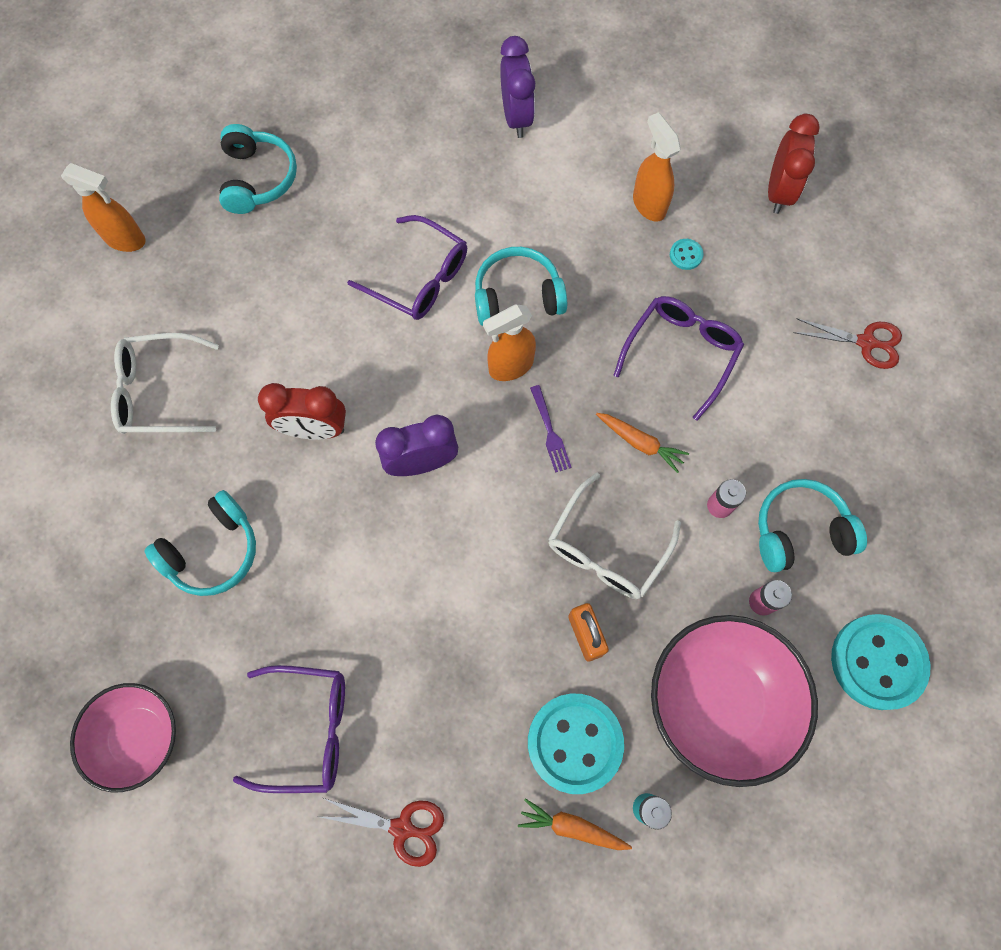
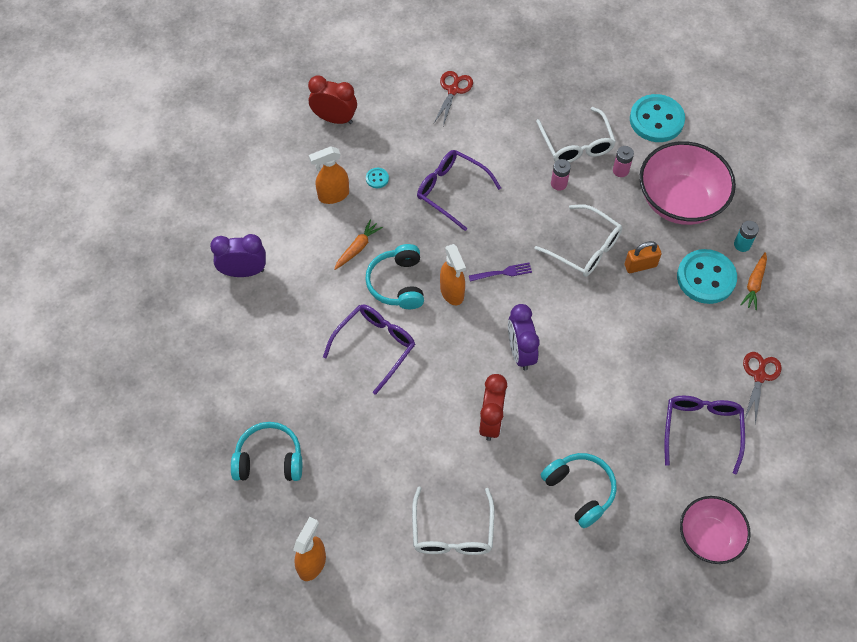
camera: 85 degrees left, 10 degrees down
orange carrot [596,413,689,473] -> orange carrot moved to [334,219,383,270]
turquoise headphones [758,479,867,572] -> white glasses [536,107,616,163]

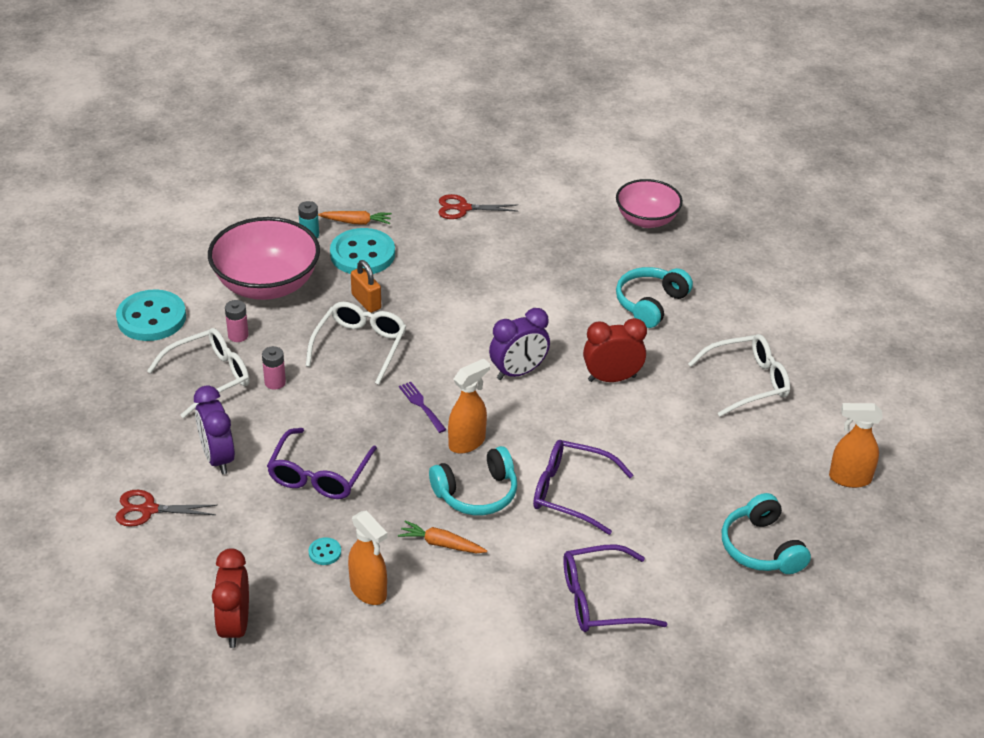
camera: 110 degrees left, 20 degrees down
purple clock [210,234,266,277] -> purple clock moved to [194,385,235,474]
purple glasses [664,396,745,474] -> purple glasses moved to [563,544,667,632]

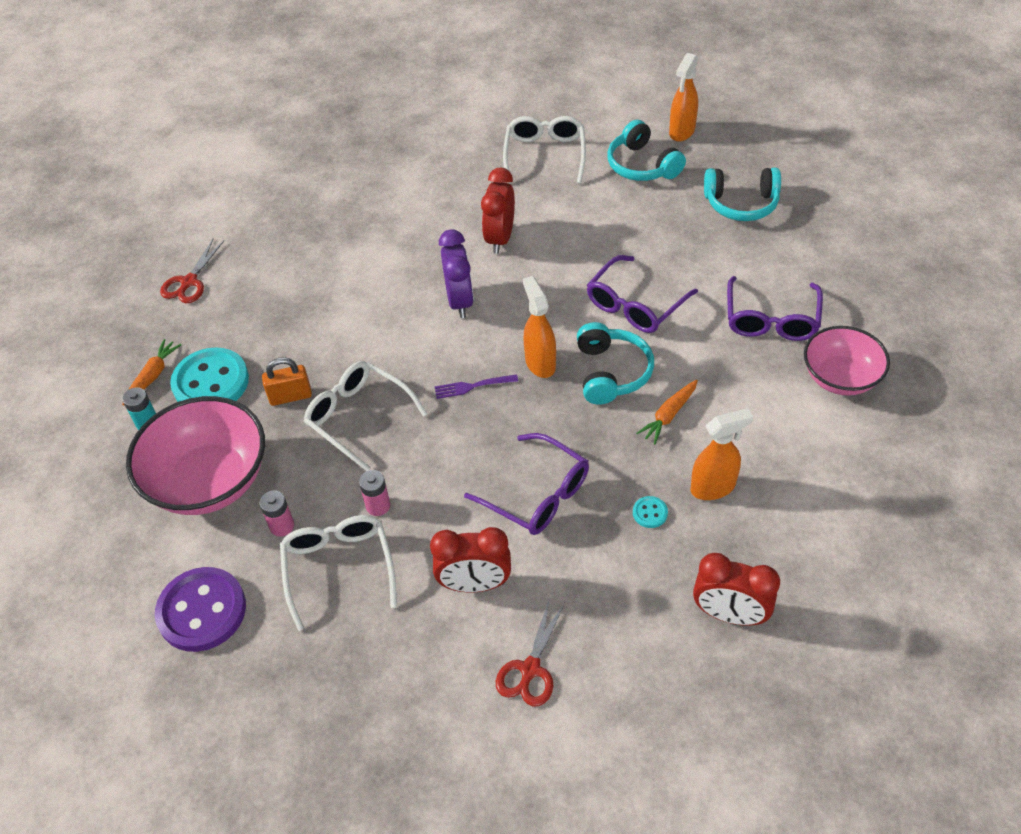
camera: 65 degrees left, 10 degrees up
turquoise button [116,290,186,341] -> purple button [155,567,246,652]
purple clock [194,385,235,474] -> red clock [430,527,511,592]
pink bowl [616,179,683,228] -> pink bowl moved to [804,326,890,396]
turquoise headphones [616,267,693,328] -> turquoise headphones moved to [608,120,686,181]

